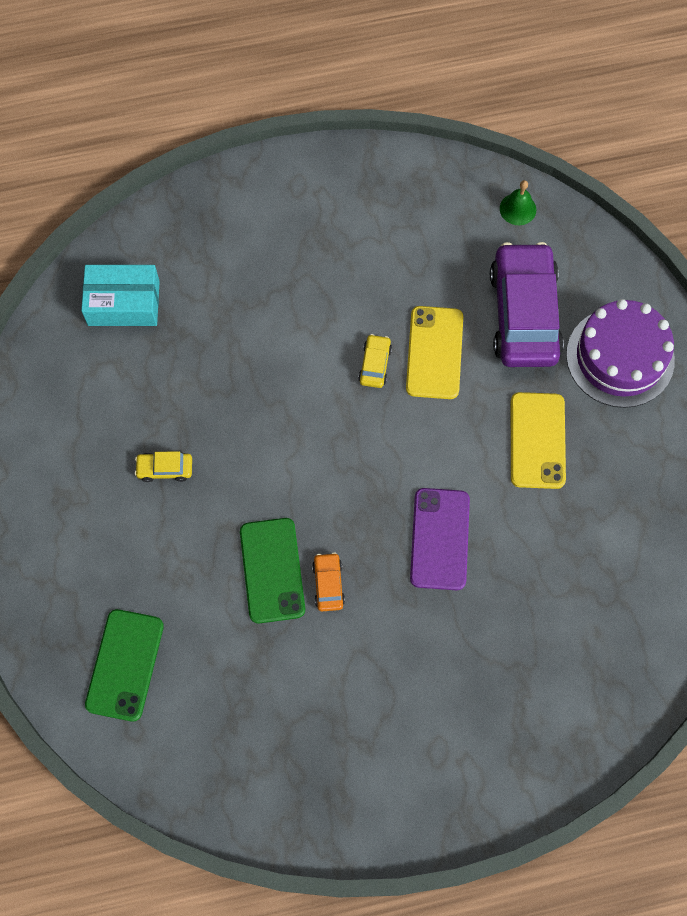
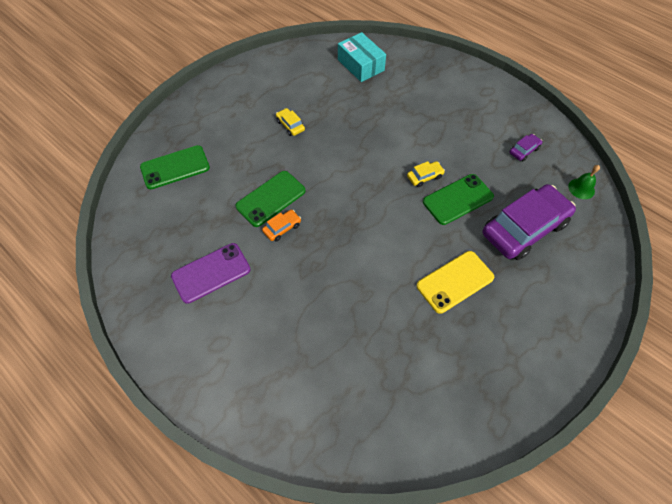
camera: 55 degrees right, 10 degrees down
yellow phone [406,306,463,399] -> green phone [423,174,494,225]
purple phone [410,488,470,590] -> purple phone moved to [171,243,250,304]
purple cake [566,299,675,408] -> none
none -> purple car [509,134,542,161]

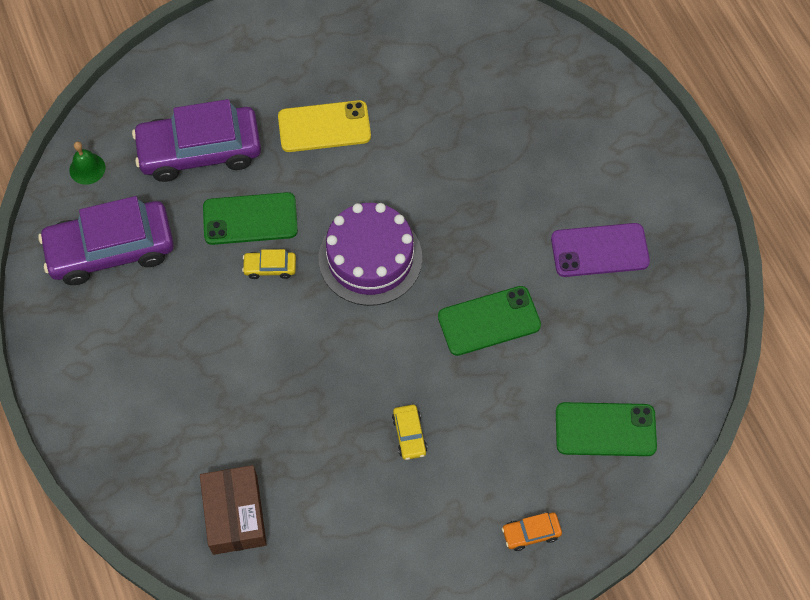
camera: 155 degrees left, 5 degrees up
orange car [262,210,301,241] -> orange car moved to [502,513,562,551]
turquoise box [338,32,386,82] -> brown box [200,465,267,555]
purple car [509,134,542,161] -> purple car [38,196,174,285], size x2.42
none -> purple cake [319,203,422,306]

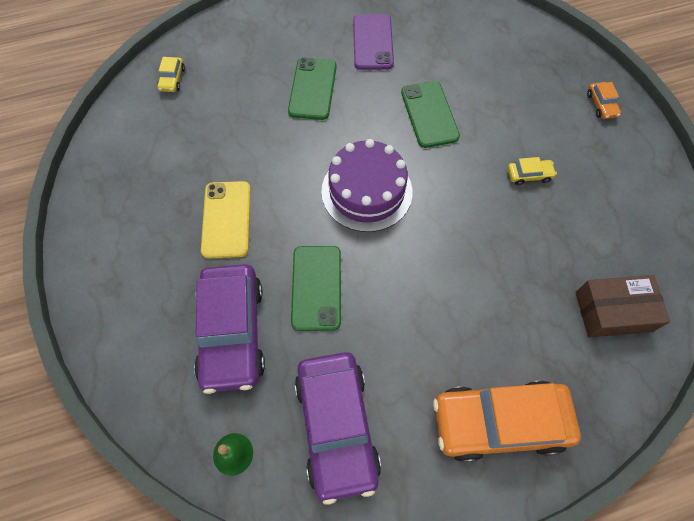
camera: 85 degrees left, 0 degrees up
yellow car [242,249,296,279] -> yellow car moved to [157,57,185,92]
green phone [556,402,657,456] -> green phone moved to [288,57,337,120]
none -> orange car [433,380,581,462]

